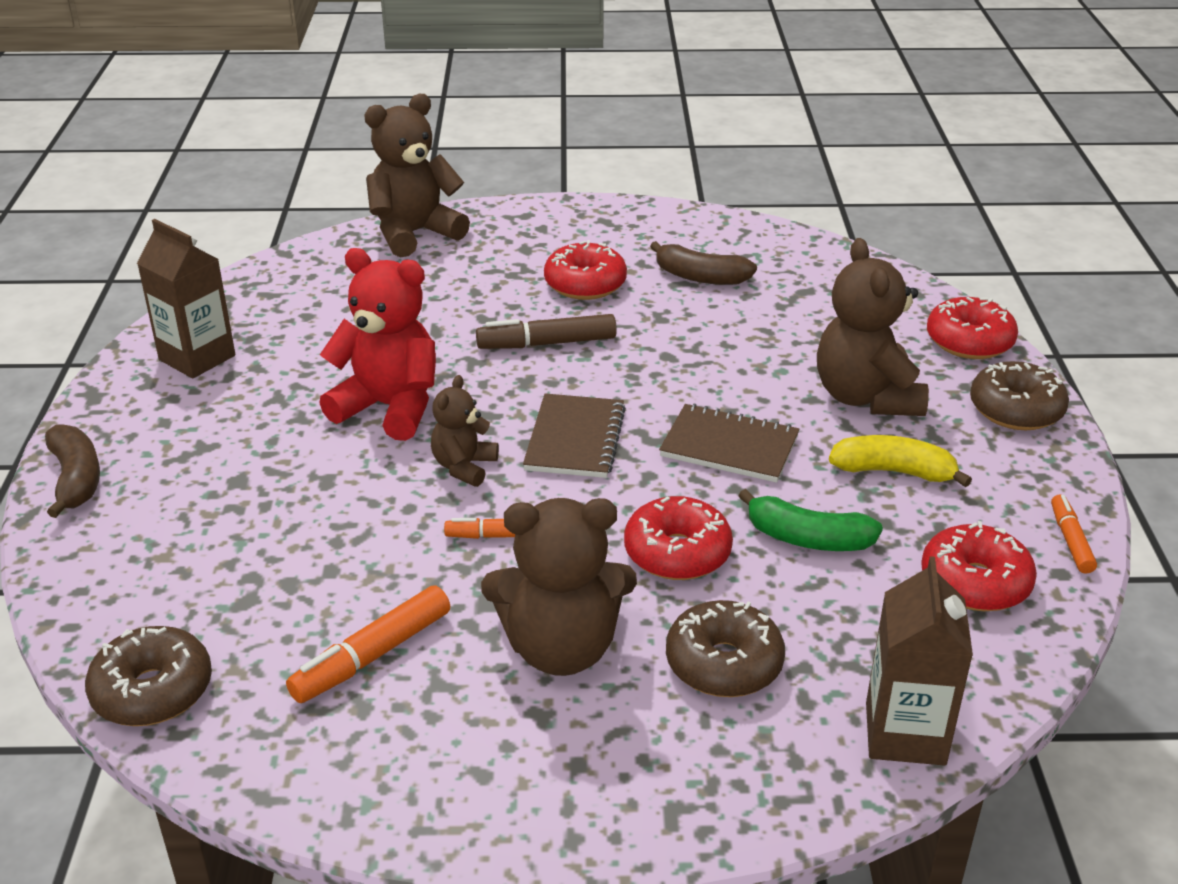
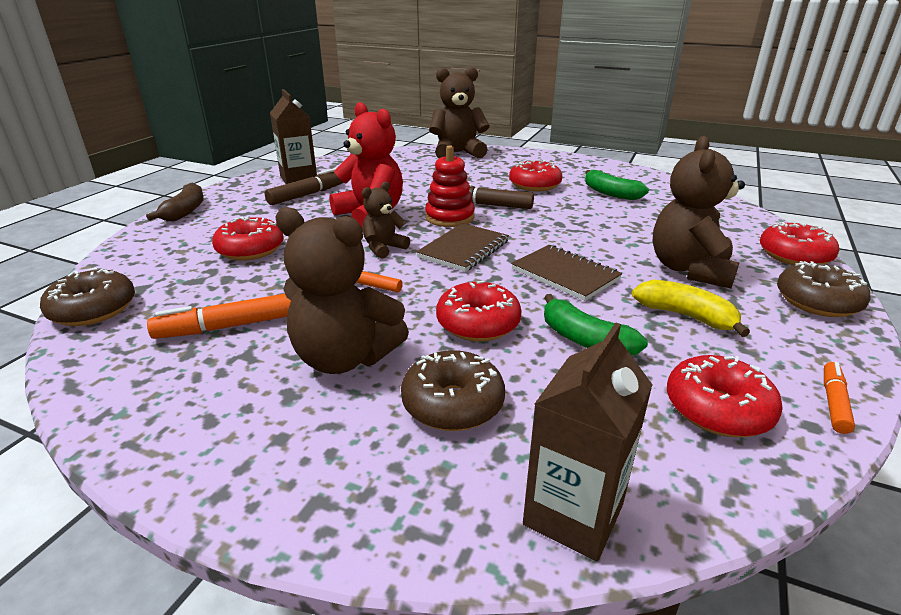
camera: 25 degrees right, 5 degrees down
brown banana [650,241,757,285] -> green banana [585,170,649,200]
none -> red donut [212,216,284,261]
none -> brown marker [265,168,344,205]
none -> red stacking toy [425,145,475,227]

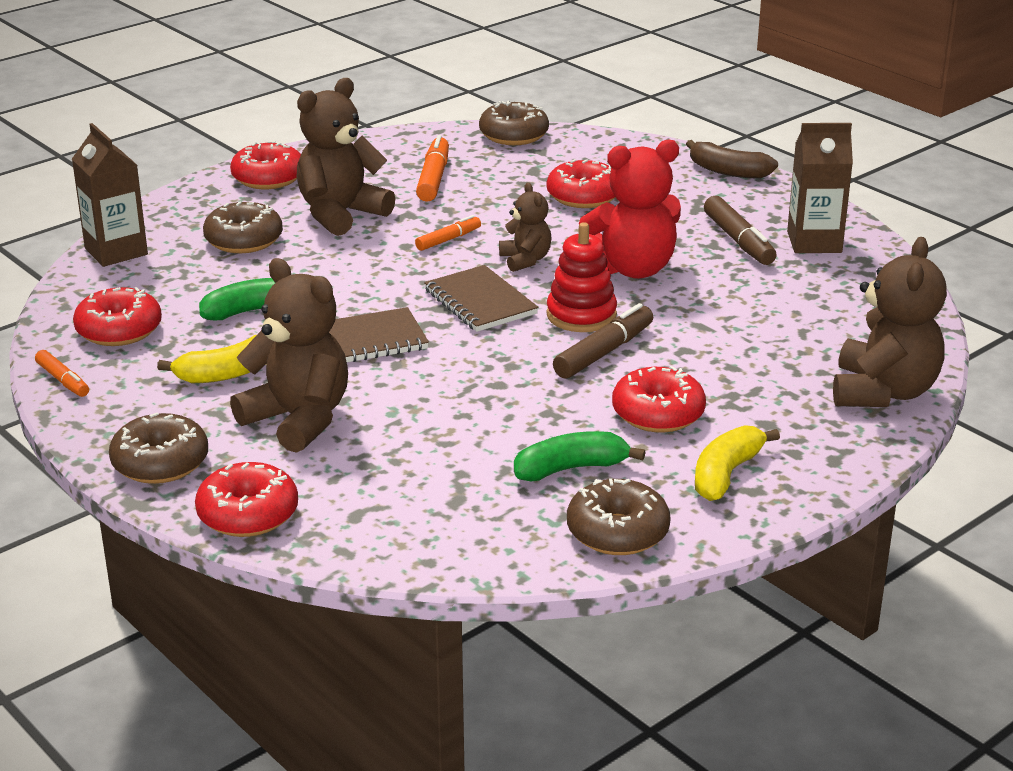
camera: 115 degrees right, 0 degrees up
red donut [436,281,522,341] -> red donut moved to [230,140,301,189]
none -> brown donut [567,478,671,555]
none -> yellow banana [695,425,780,501]

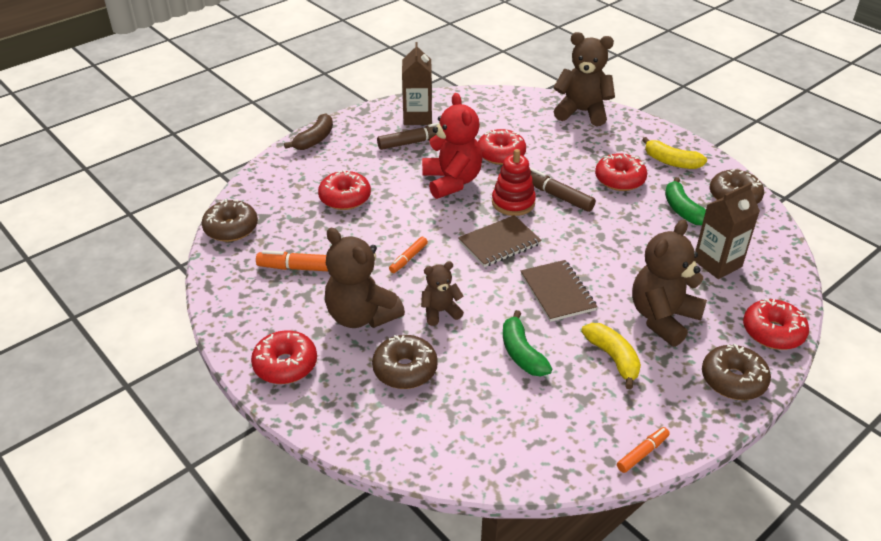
camera: 90 degrees left, 10 degrees up
brown carton [72,123,148,267] -> brown carton moved to [694,182,760,279]
red donut [73,287,162,346] -> red donut moved to [478,129,526,165]
orange marker [415,215,481,251] -> orange marker turned 105 degrees counterclockwise [389,237,428,273]
brown teddy bear [499,182,552,272] -> brown teddy bear moved to [421,261,464,326]

